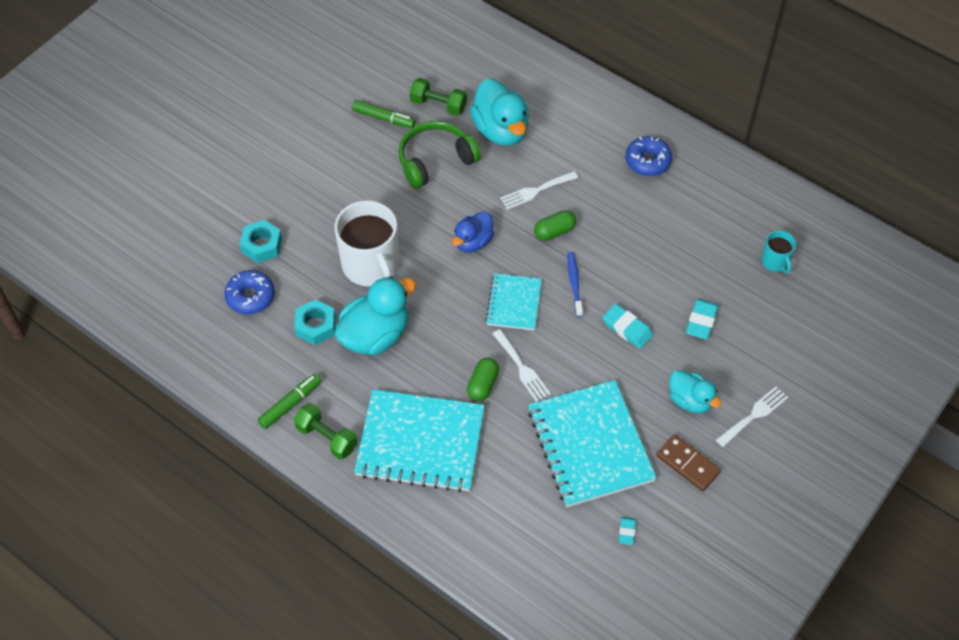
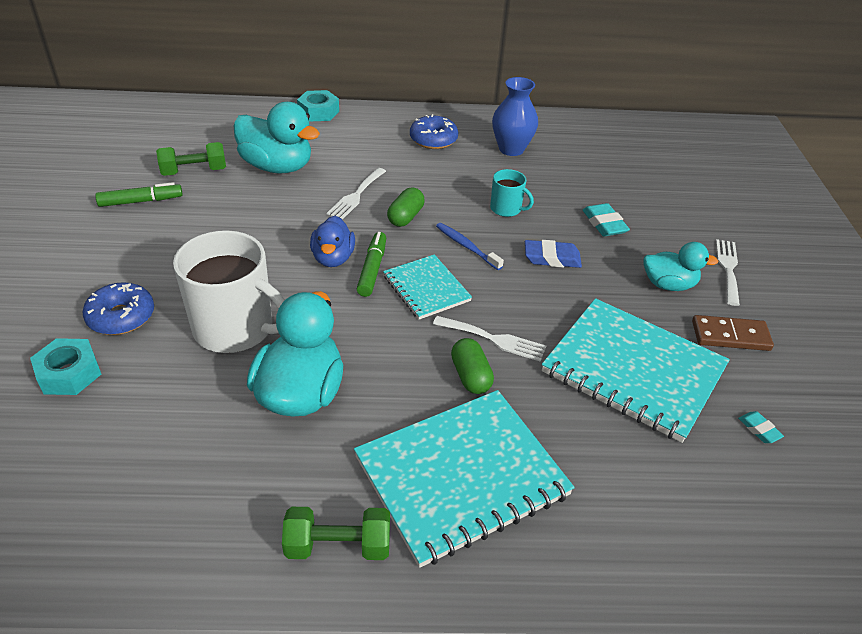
camera: 40 degrees left, 15 degrees down
blue donut [224,270,275,315] -> blue donut moved to [83,282,154,335]
green marker [257,374,321,429] -> green marker moved to [357,232,386,297]
turquoise nut [294,299,335,345] -> turquoise nut moved to [297,90,339,122]
green headphones [399,121,481,189] -> none
turquoise eraser [603,304,653,349] -> blue eraser [525,240,582,268]
turquoise mug [761,231,796,274] -> turquoise mug moved to [490,169,534,217]
none -> blue vase [492,77,538,156]

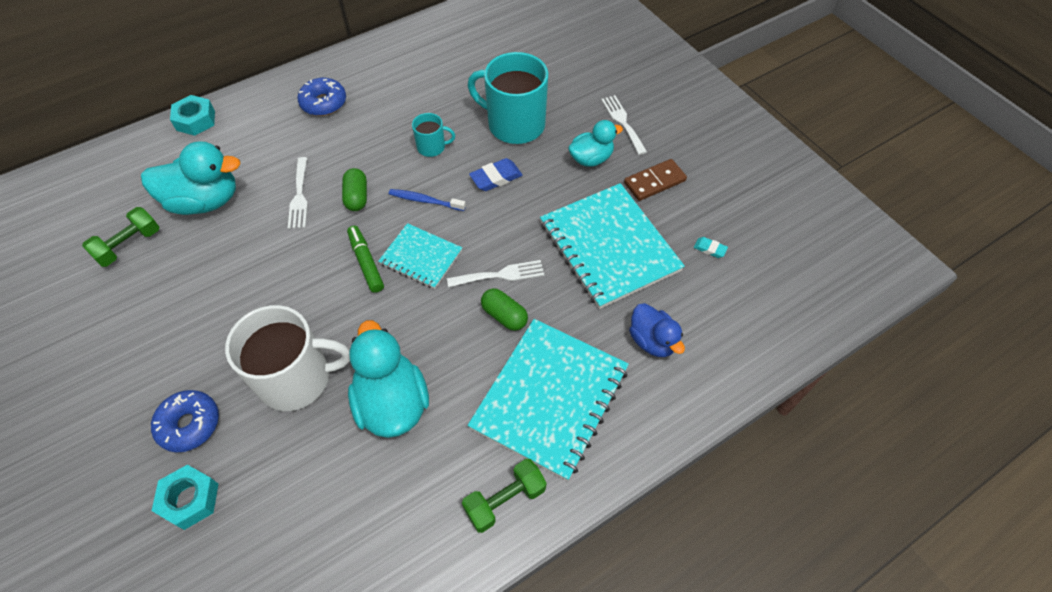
camera: 30 degrees left, 15 degrees up
green marker [95,182,182,207] -> none
blue duck [310,216,355,267] -> blue duck moved to [629,303,685,357]
blue vase [492,77,538,156] -> none
turquoise notebook [542,298,730,443] -> turquoise notebook turned 60 degrees clockwise [540,183,685,309]
turquoise eraser [583,203,630,236] -> turquoise mug [468,52,548,144]

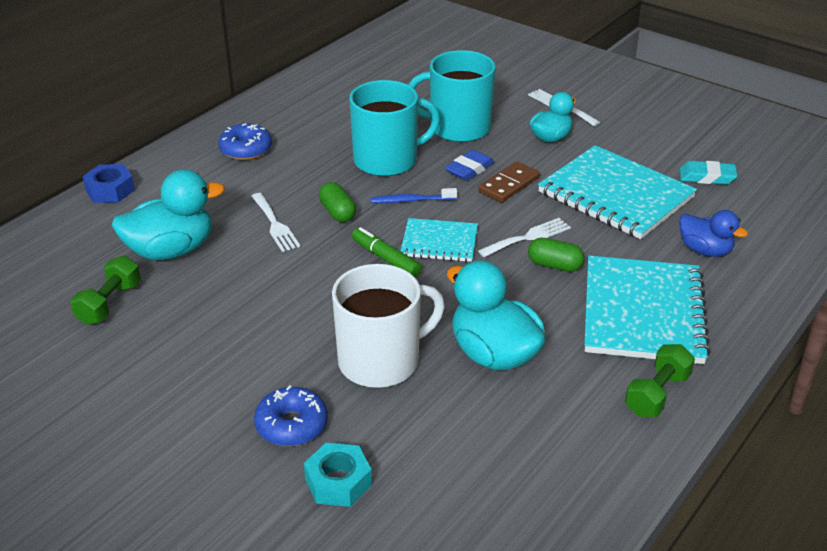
camera: 20 degrees left, 20 degrees down
turquoise nut [170,95,215,136] -> blue nut [82,164,135,203]
turquoise mug [412,113,455,157] -> turquoise mug [349,80,440,176], size x2.06
brown domino [624,159,687,201] -> brown domino moved to [478,161,540,203]
turquoise eraser [694,237,728,258] -> turquoise eraser [680,161,737,185], size x1.73

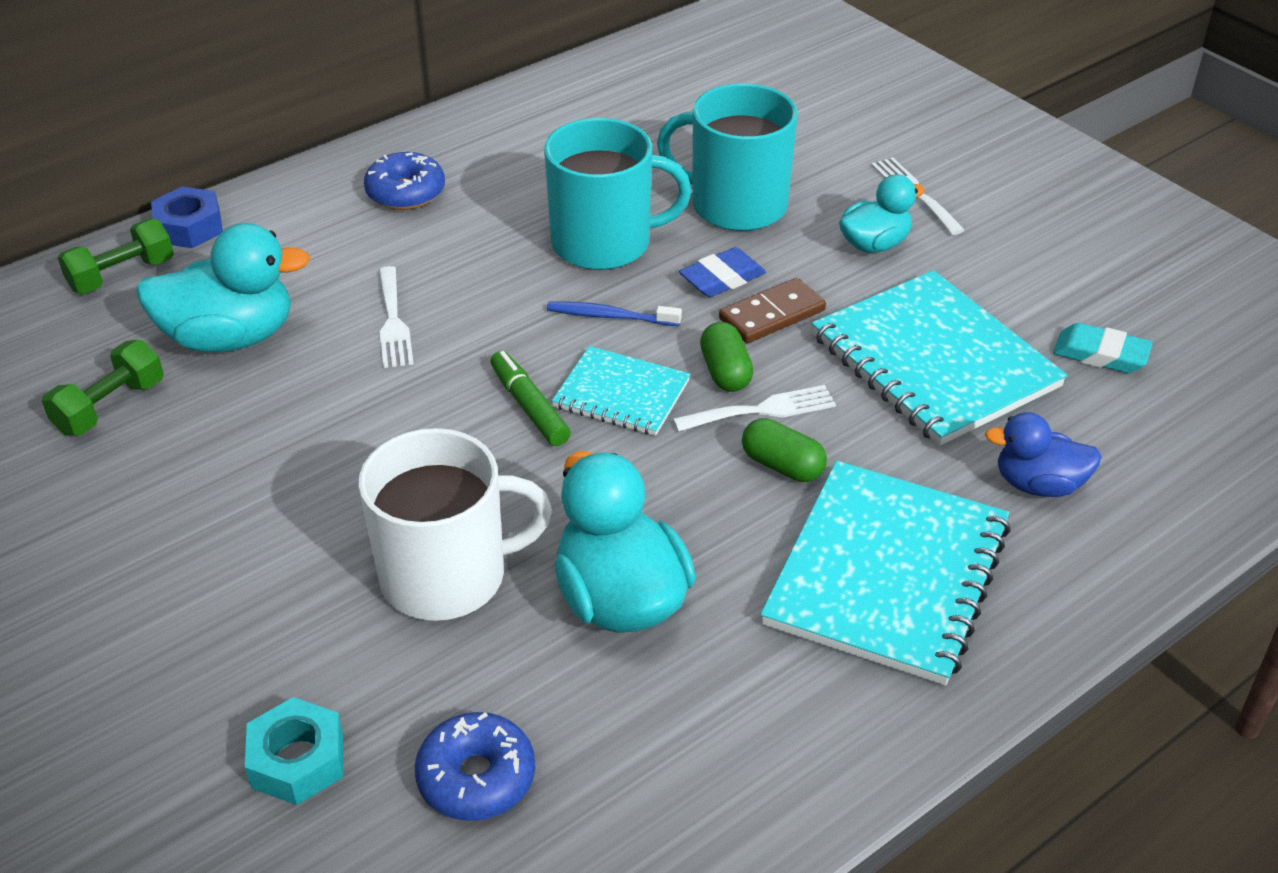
camera: 15 degrees right, 5 degrees up
blue donut [254,385,328,446] -> blue donut moved to [415,712,535,821]
green capsule [319,182,356,222] -> green capsule moved to [700,322,753,392]
green dumbbell [625,344,695,417] -> green dumbbell moved to [58,219,174,294]
blue duck [679,210,748,257] -> blue duck turned 135 degrees clockwise [985,412,1102,497]

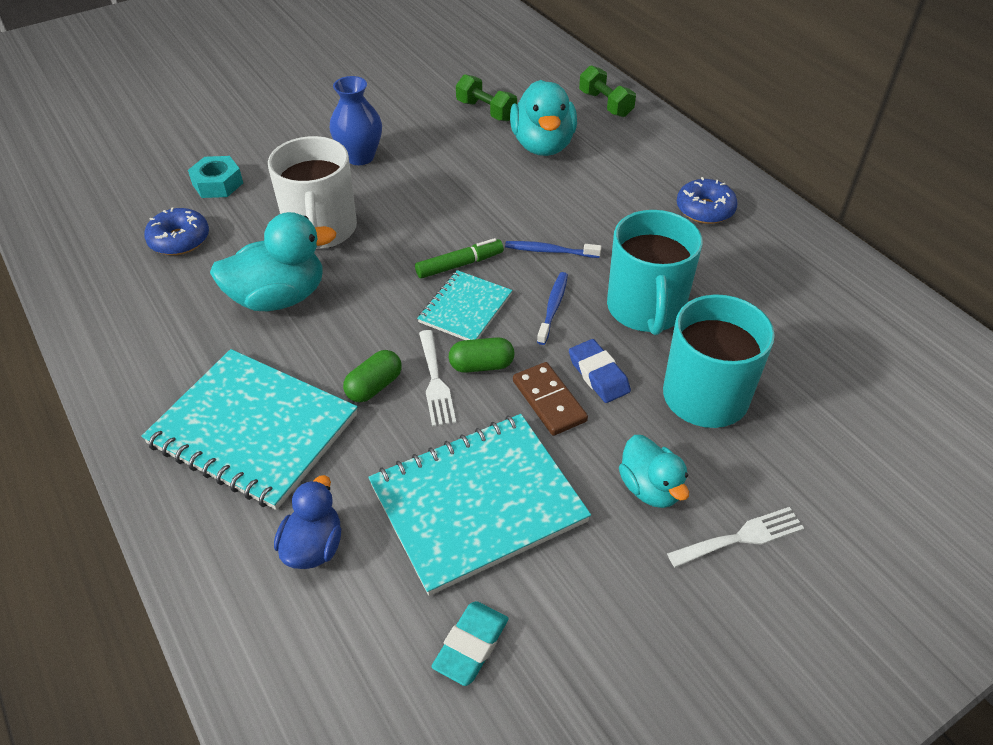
camera: 95 degrees right, 5 degrees up
blue nut [151,186,223,248] -> none
white fork [379,266,414,368] -> none
none -> blue vase [330,76,382,165]
none -> blue toothbrush [505,241,602,258]

